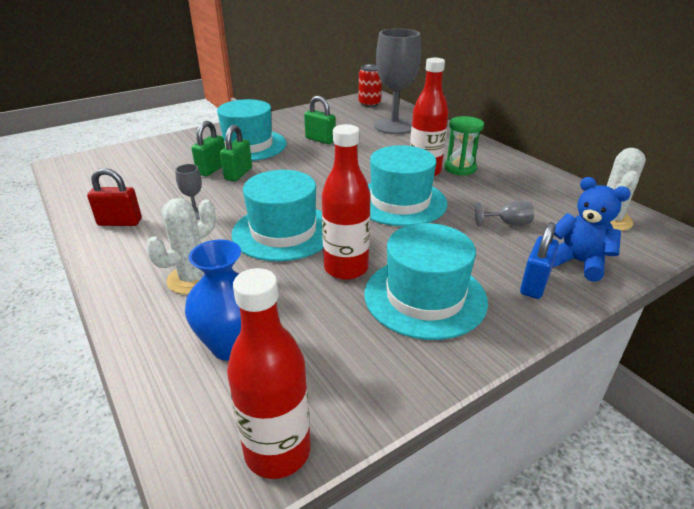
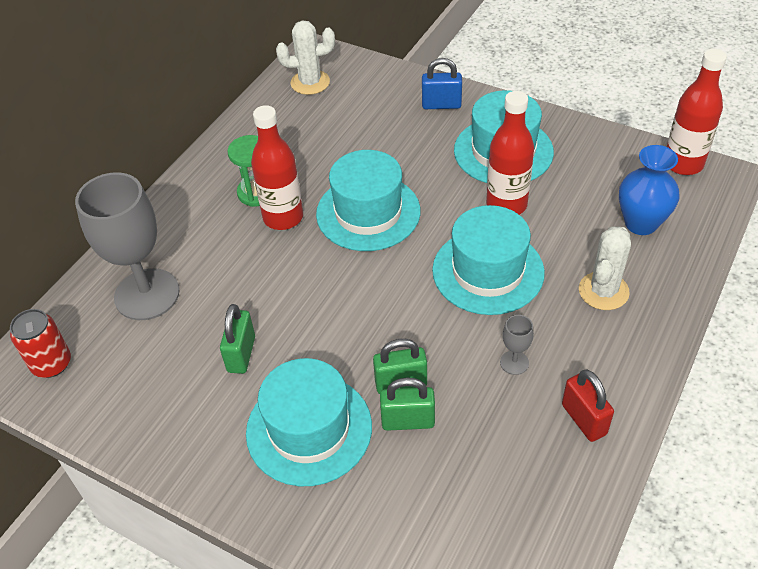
camera: 115 degrees left, 15 degrees up
white cactus [146,198,216,294] -> white cactus turned 75 degrees counterclockwise [579,226,631,310]
grey goblet [475,201,534,227] -> none
blue teddy bear [553,177,631,282] -> none

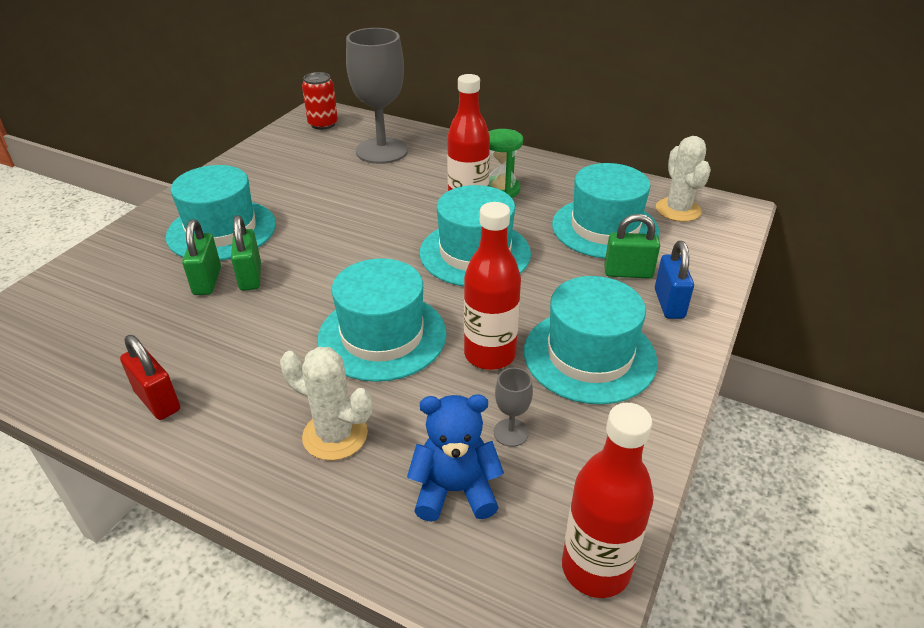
camera: 85 degrees right, 10 degrees down
green padlock [220,304,255,374] -> green padlock moved to [604,214,660,279]
grey goblet [500,315,534,375] -> grey goblet moved to [494,368,533,447]
red padlock [562,369,614,442] -> red padlock turned 75 degrees clockwise [120,335,180,420]
blue vase [619,145,680,235] -> blue teddy bear [407,394,504,522]
none -> turquoise hat [552,163,660,259]

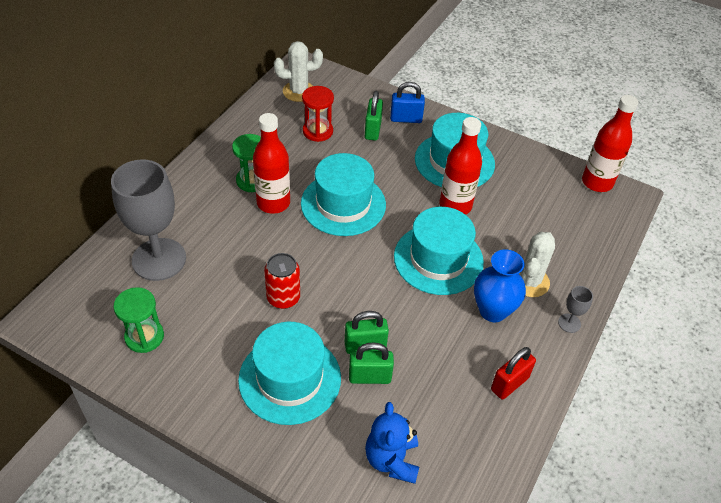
camera: 90 degrees left, 10 degrees up
red can [302,72,338,130] -> red can moved to [264,253,300,309]
blue teddy bear [407,394,504,522] -> blue teddy bear moved to [365,402,419,484]
grey goblet [494,368,533,447] -> grey goblet moved to [558,286,593,333]
turquoise hat [552,163,660,259] -> red hourglass [302,86,334,142]
none -> green hourglass [113,287,164,353]
none -> blue vase [474,249,526,322]

